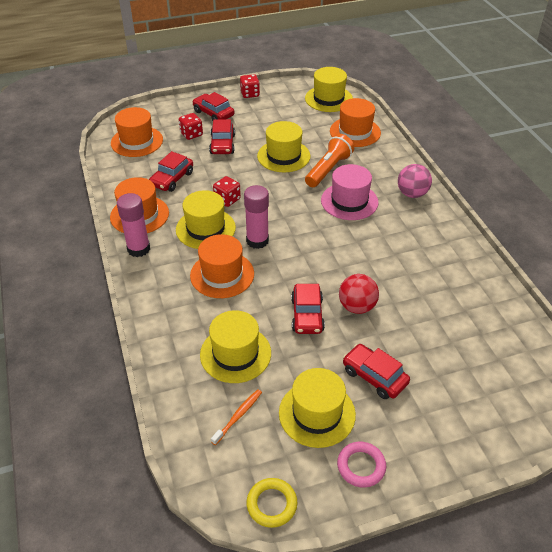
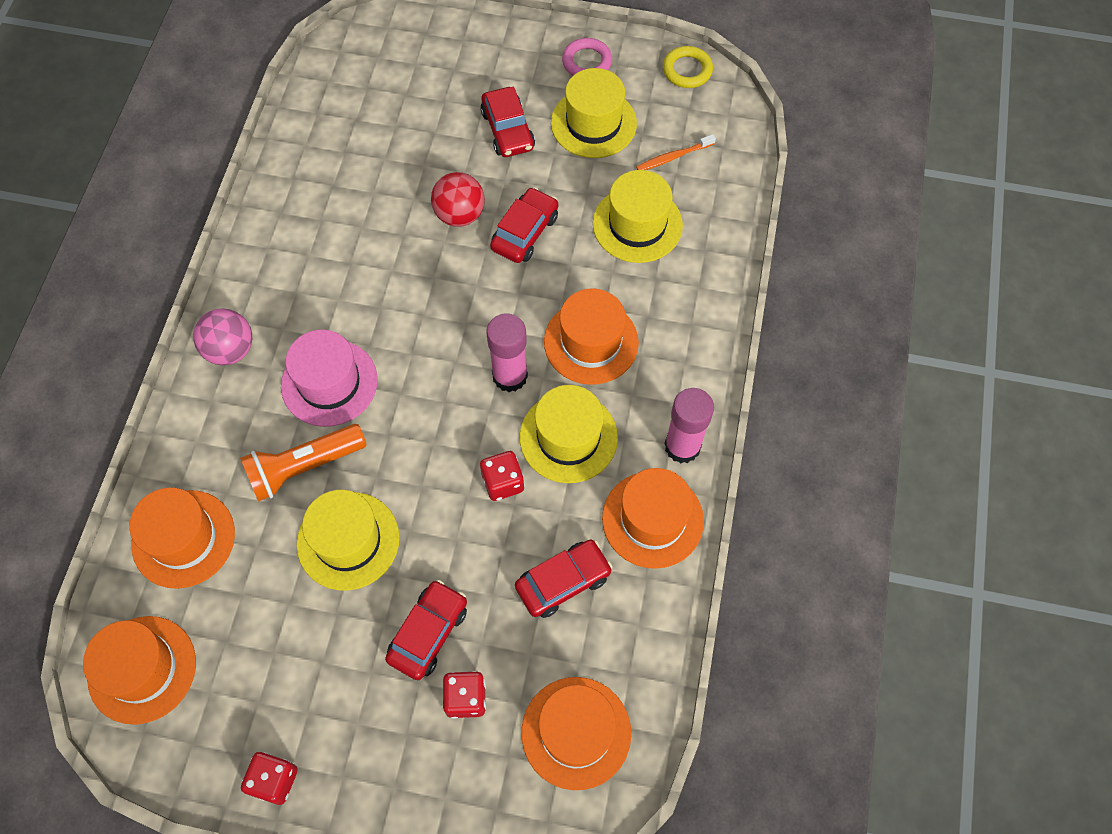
camera: 150 degrees left, 20 degrees up
red car [193,92,234,121] -> none
yellow hat [305,67,353,112] -> orange hat [83,616,196,725]

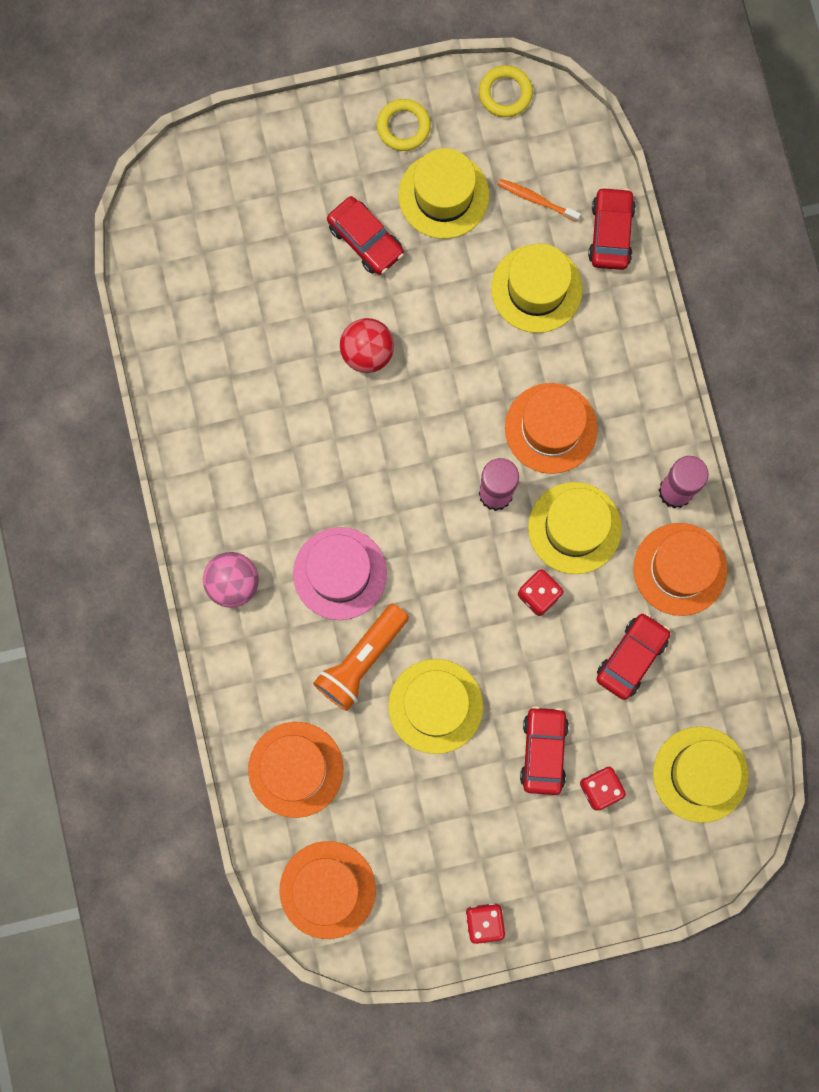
camera: 25 degrees left, 15 degrees up
red car [490,187,558,263] -> red car moved to [588,187,636,270]
orange hat [521,677,631,790] -> yellow hat [653,727,749,823]
pink ring [562,38,612,76] -> yellow ring [377,99,431,151]
orange toothbrush [636,134,716,170] -> orange toothbrush turned 75 degrees clockwise [498,179,581,222]

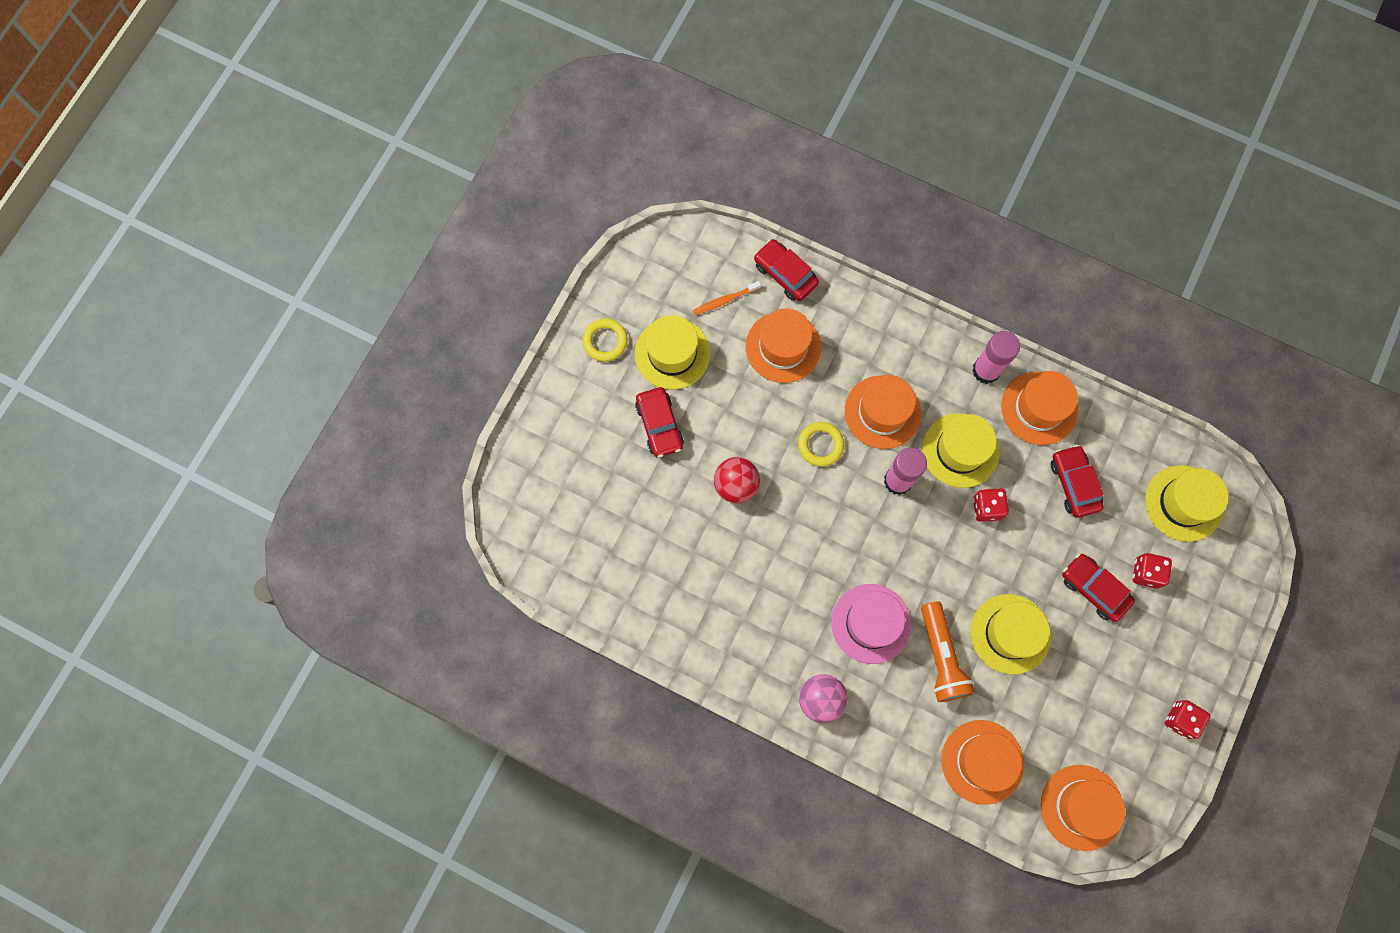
camera: 50 degrees left, 5 degrees down
red car [327,196,404,275] -> red car turned 75 degrees clockwise [635,387,684,458]
yellow ring [479,65,533,117] -> yellow ring moved to [798,422,844,467]
yellow hat [491,243,583,333] -> orange hat [746,309,821,383]

